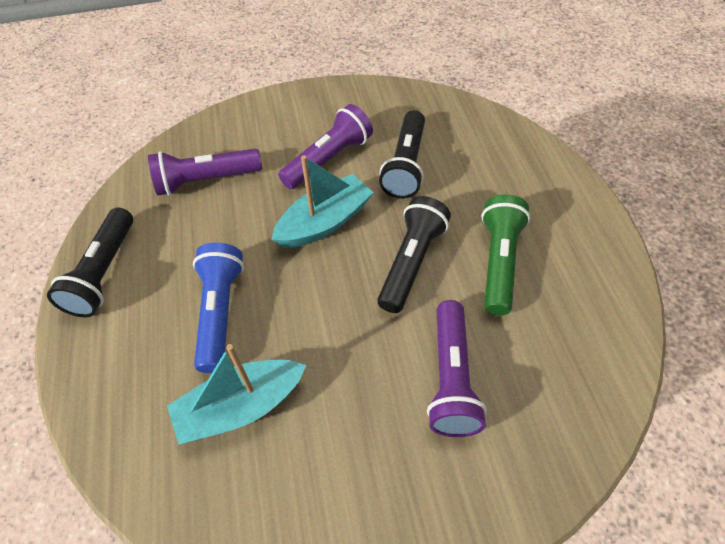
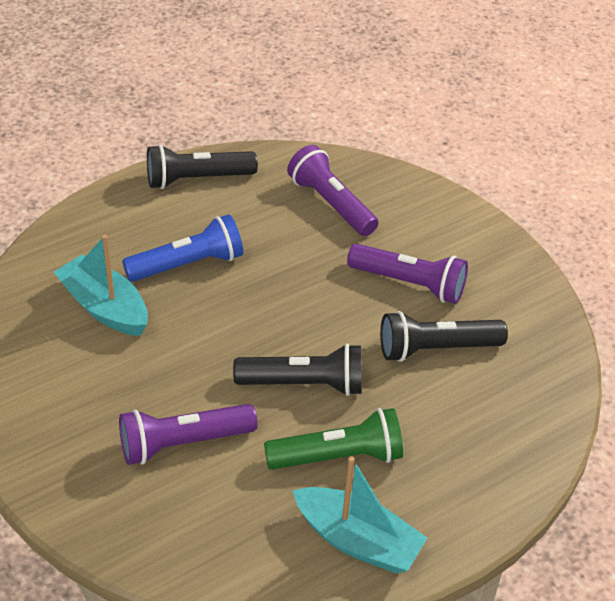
camera: 65 degrees right, 10 degrees down
turquoise boat [271,155,373,248] -> turquoise boat moved to [292,456,427,574]

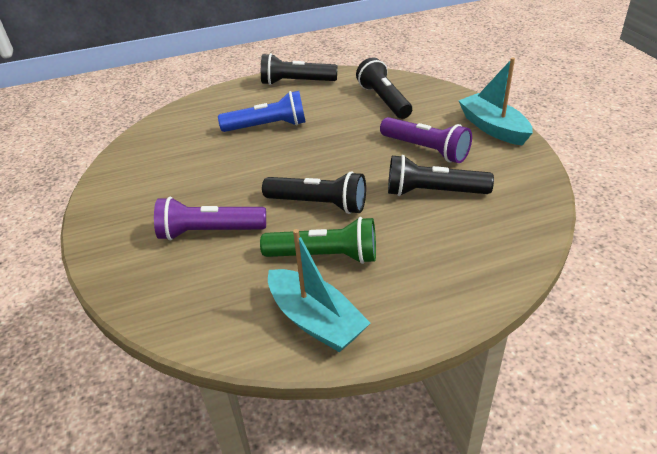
camera: 20 degrees right, 5 degrees down
turquoise boat [54,235,148,336] -> turquoise boat moved to [459,58,533,145]
purple flashlight [287,145,379,236] -> black flashlight [356,57,412,119]

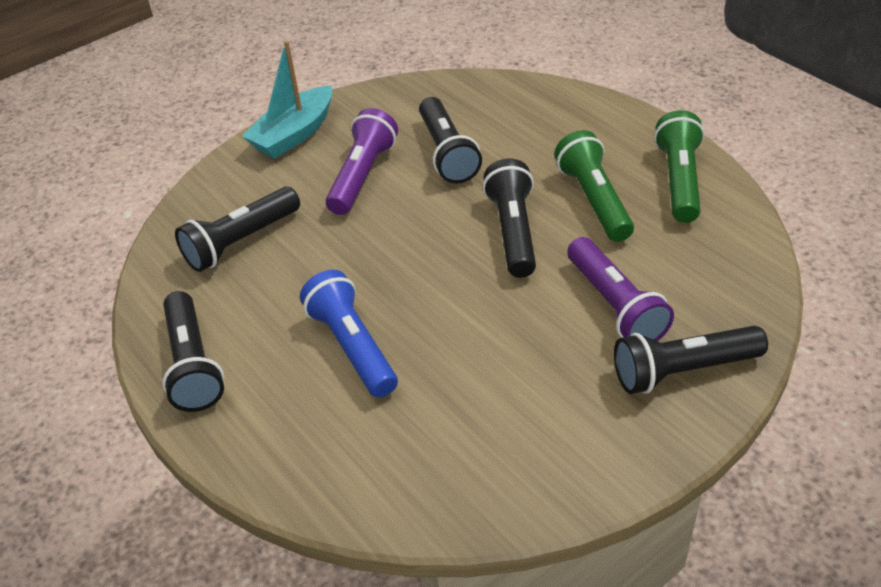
camera: 110 degrees left, 5 degrees up
turquoise boat [268,229,370,352] -> green flashlight [654,110,705,223]
none -> black flashlight [614,326,768,394]

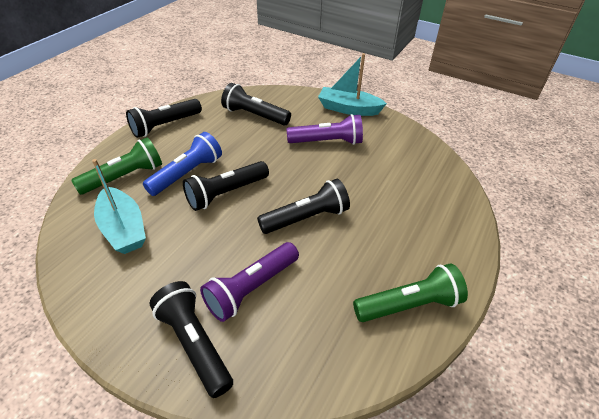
camera: 65 degrees right, 0 degrees up
black flashlight [419,97,482,183] -> black flashlight moved to [183,161,269,211]
green flashlight [554,130,634,242] -> green flashlight moved to [71,137,162,195]
none -> turquoise boat [92,159,146,254]

